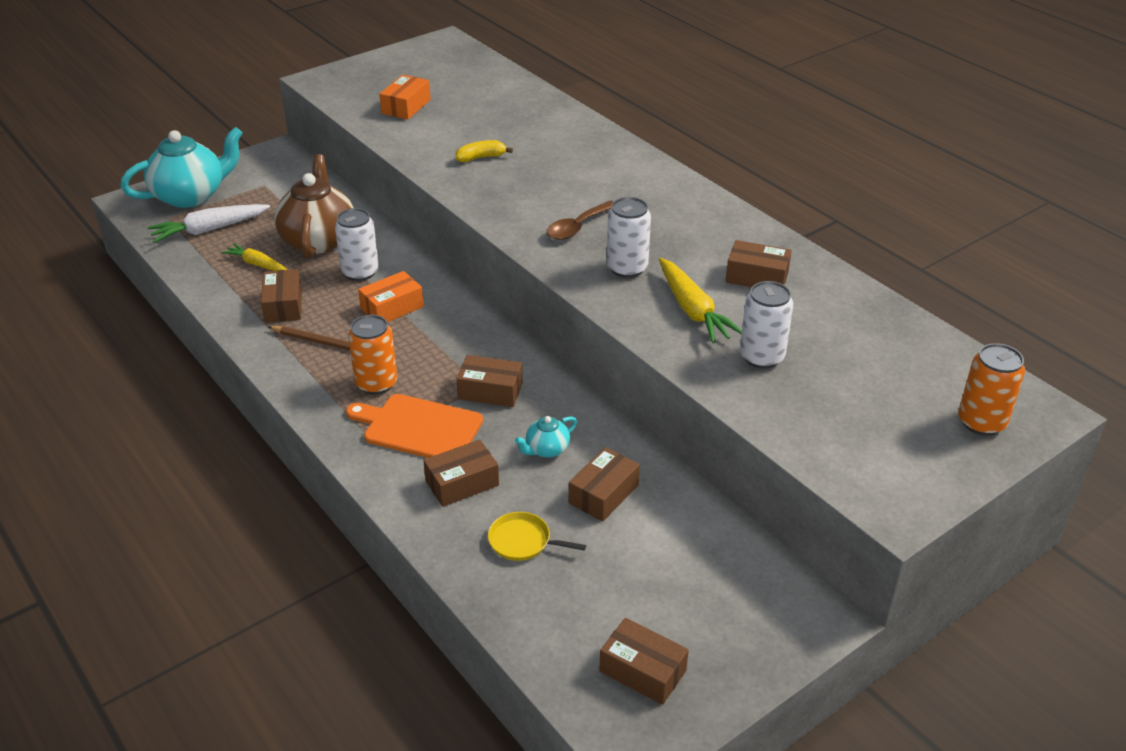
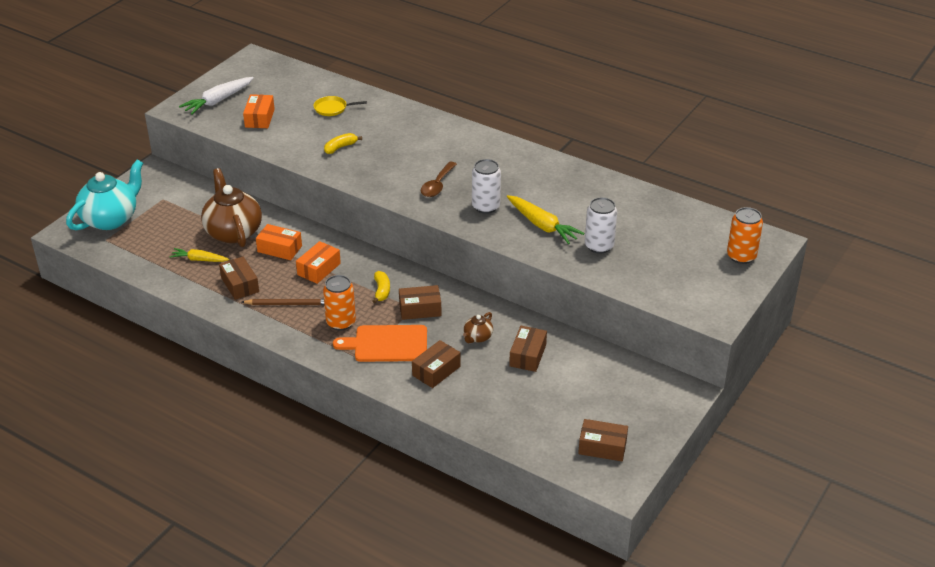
camera: 20 degrees left, 0 degrees up
white carrot [148,204,270,243] -> white carrot moved to [179,77,254,115]
white can [335,208,379,281] -> orange box [256,224,302,260]
yellow pan [488,512,586,561] -> yellow pan moved to [313,96,367,116]
turquoise teapot [515,416,577,458] -> brown teapot [463,312,493,343]
brown box [726,240,792,287] -> none
none -> yellow banana [373,271,390,303]

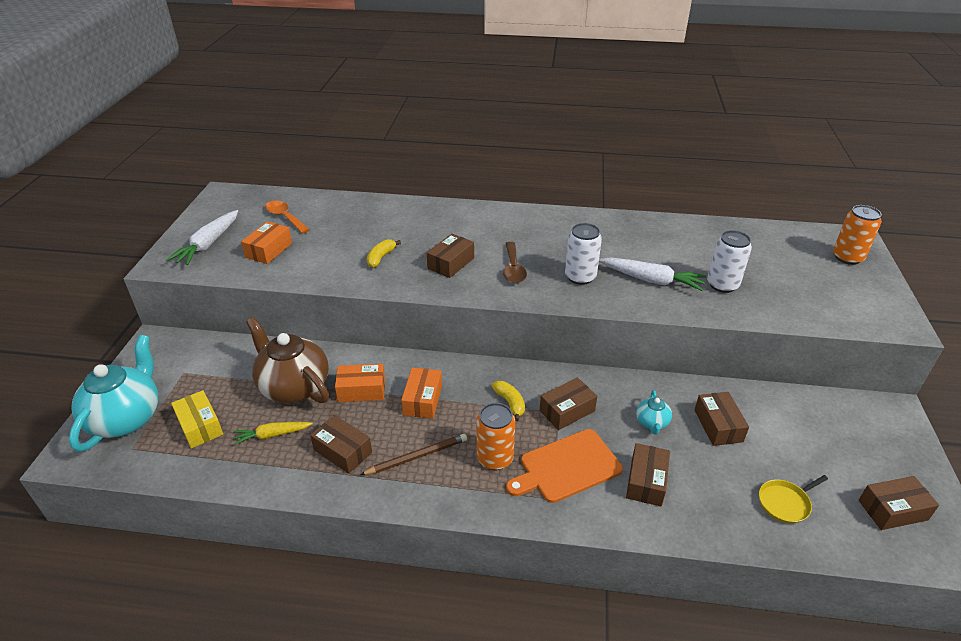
camera: 25 degrees left, 0 degrees up
orange box [243,94,275,128] -> orange box turned 45 degrees clockwise [241,221,292,264]
yellow pan [313,96,367,116] -> yellow pan moved to [759,475,828,524]
brown teapot [463,312,493,343] -> turquoise teapot [636,390,672,435]
yellow carrot [507,195,585,244] -> white carrot [599,258,706,291]
none -> yellow box [171,390,223,448]
none -> orange spoon [265,200,310,234]
none -> brown box [427,234,474,278]

